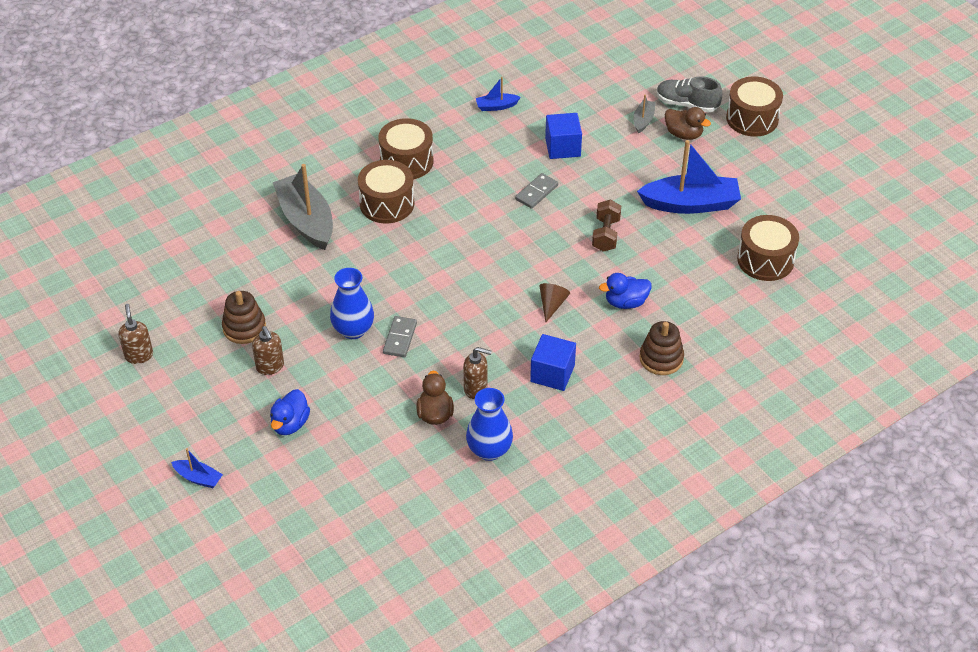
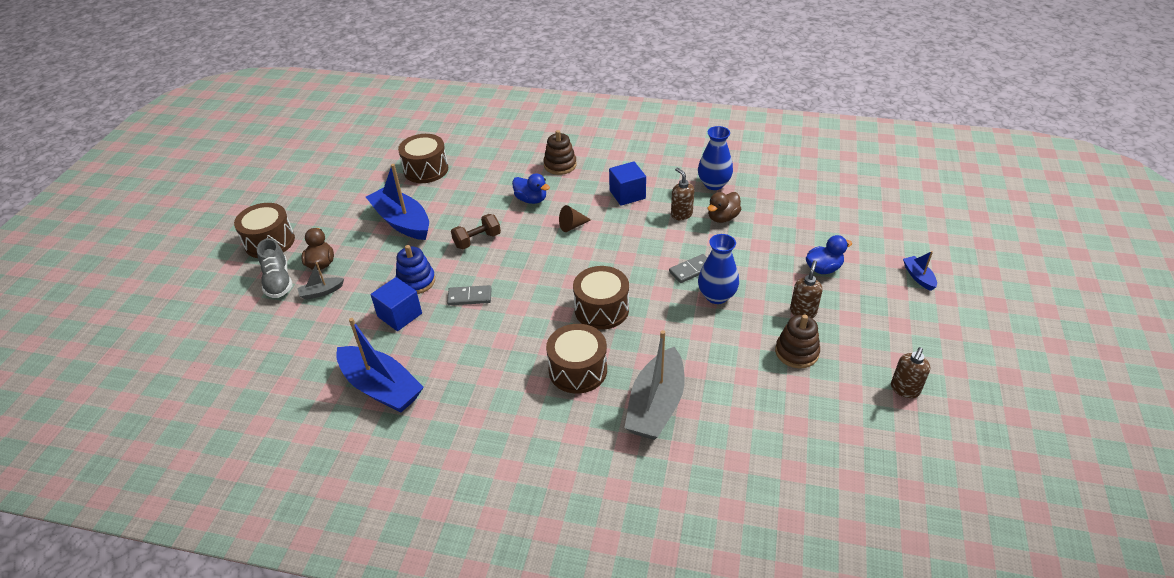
camera: 130 degrees left, 5 degrees down
brown drum [378,118,433,180] -> brown drum moved to [573,266,629,330]
blue boat [476,77,521,111] -> blue boat [336,318,424,412], size x2.14
none -> blue stacking toy [396,245,435,294]

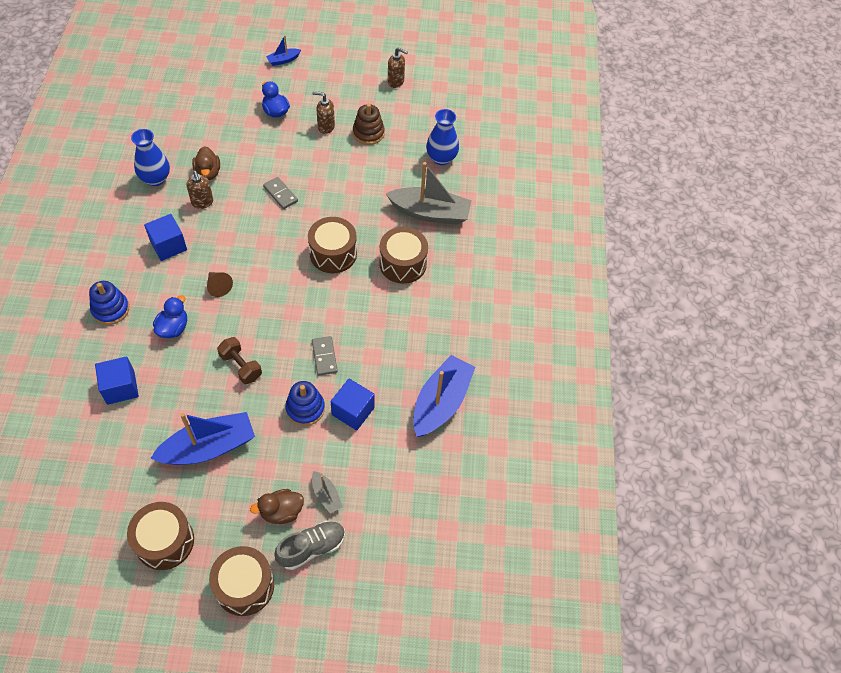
camera: 105 degrees left, 15 degrees up
blue boat [366,164,429,240] -> blue boat turned 150 degrees counterclockwise [150,412,255,465]
brown drum [398,134,448,183] -> brown drum moved to [127,502,194,570]
brown stacking toy [543,130,577,175] -> blue stacking toy [89,281,129,325]
brown soap dispenser [671,167,694,220] -> brown soap dispenser turned 75 degrees counterclockwise [186,171,213,209]
blue vase [698,234,739,304] -> blue vase moved to [426,109,459,165]
brown duck [708,192,741,223] -> brown duck turned 45 degrees clockwise [192,146,220,180]
none -> blue cube [95,356,139,405]

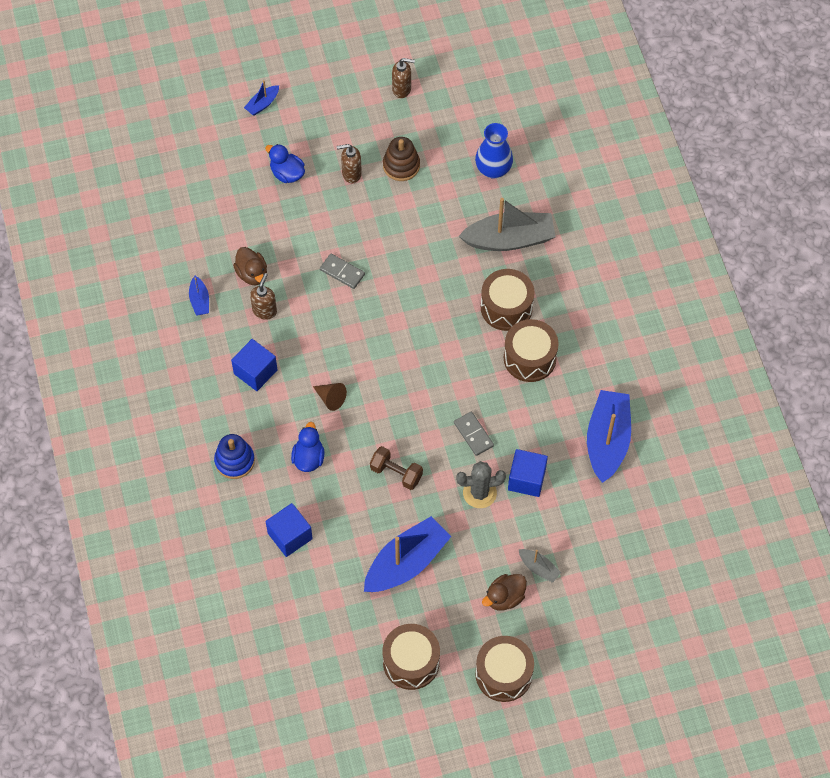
camera: 15 degrees left, 5 degrees up
blue vase [131,129,170,186] -> blue boat [189,276,209,316]
brown soap dispenser [186,171,213,209] -> brown soap dispenser turned 120 degrees counterclockwise [250,273,277,320]
grey shoe [274,521,345,570] -> none
blue stacking toy [285,381,325,426] -> grey cactus [456,461,506,508]
brown drum [308,217,357,273] -> brown drum moved to [504,319,559,382]

